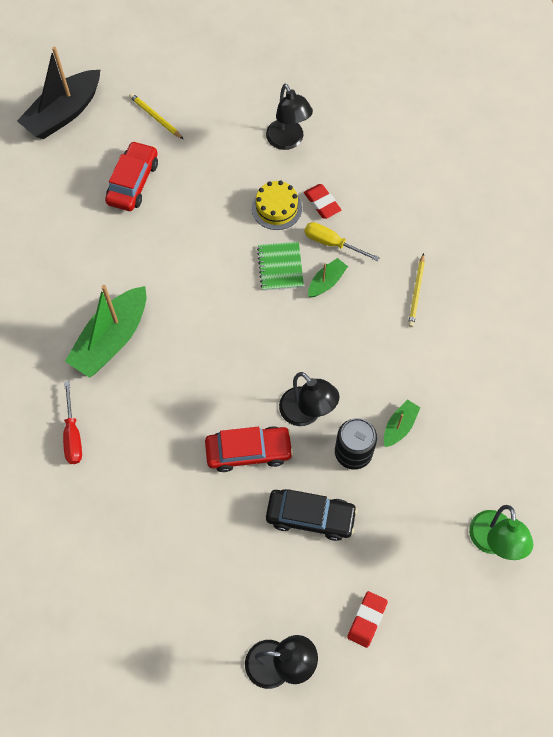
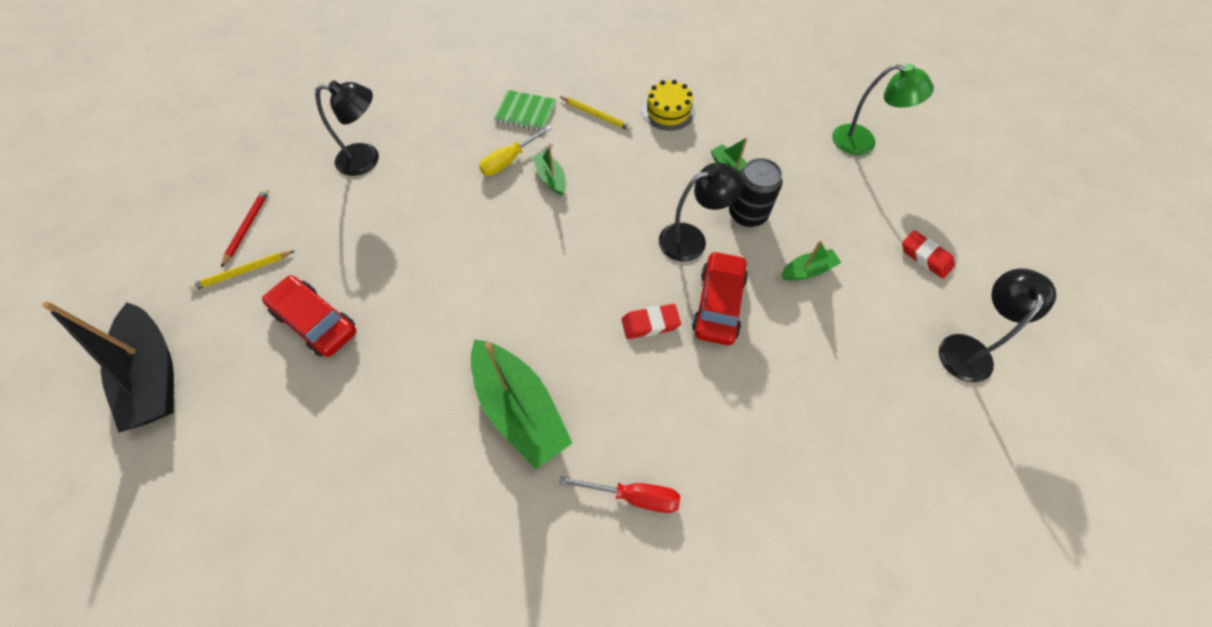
camera: 70 degrees left, 5 degrees down
yellow cake [252,180,302,230] -> yellow cake moved to [642,80,695,131]
green notebook [257,242,304,291] -> green notebook moved to [494,90,557,131]
black car [266,489,358,541] -> green boat [781,240,841,280]
red eraser [304,184,341,219] -> red eraser moved to [621,304,681,339]
none -> red pencil [221,188,269,268]

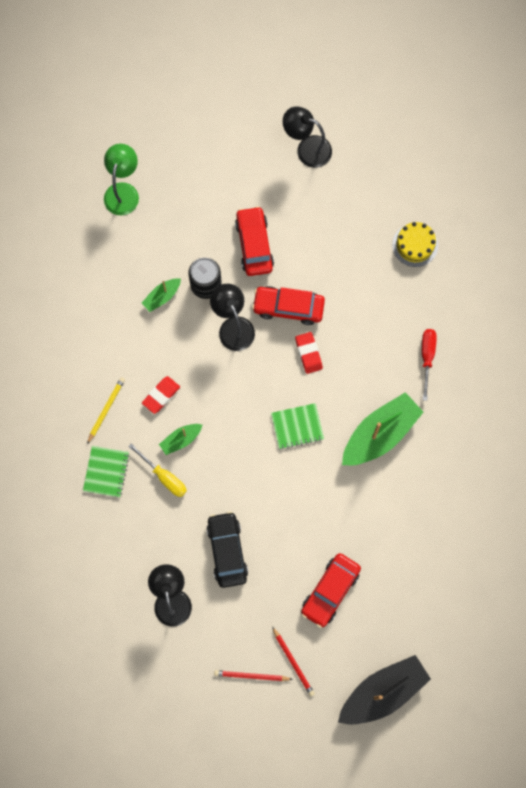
camera: 95 degrees left, 15 degrees up
yellow pencil [189,251,294,291] -> red pencil [272,627,315,697]
yellow cake [642,80,695,131] -> yellow cake moved to [392,222,438,267]
green boat [781,240,841,280] -> red car [235,206,274,276]
red eraser [902,230,955,279] -> red eraser moved to [142,376,180,414]
none -> black car [206,511,248,588]
none -> green notebook [271,403,324,450]

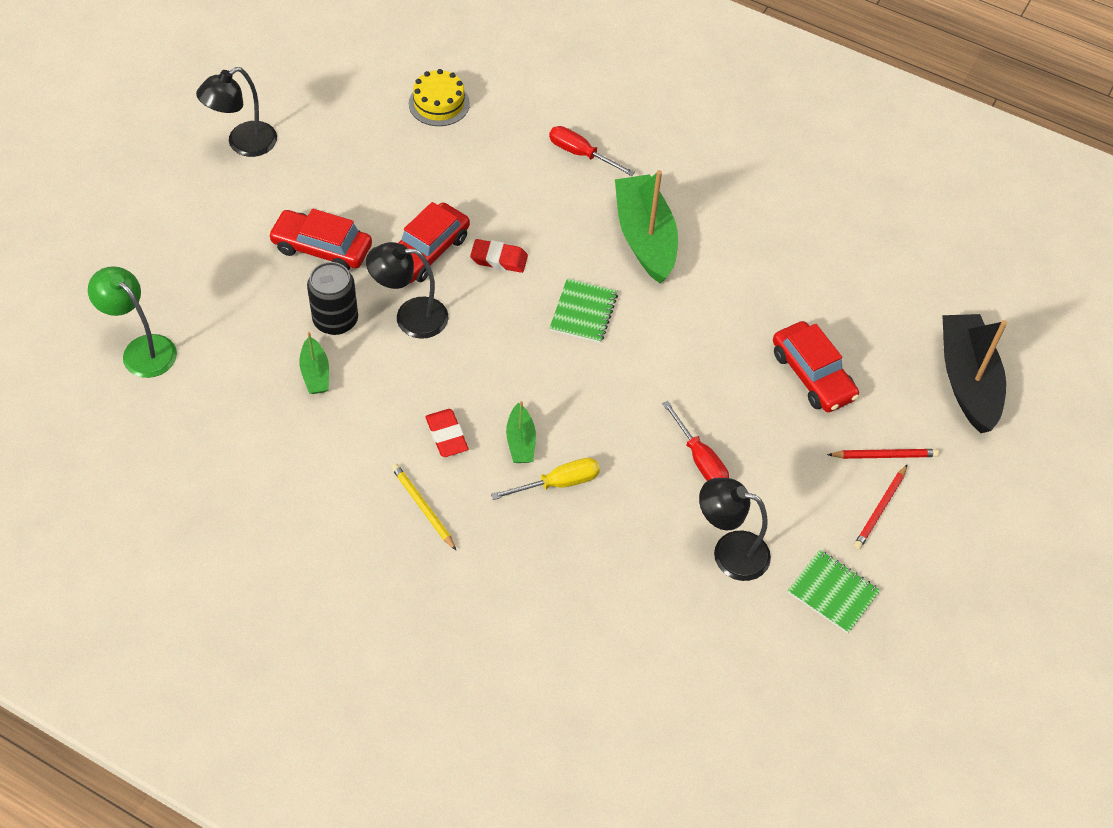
camera: 65 degrees left, 20 degrees down
green notebook [83,446,130,497] -> green notebook moved to [788,550,880,634]
black car [206,511,248,588] -> red screwdriver [662,401,729,481]

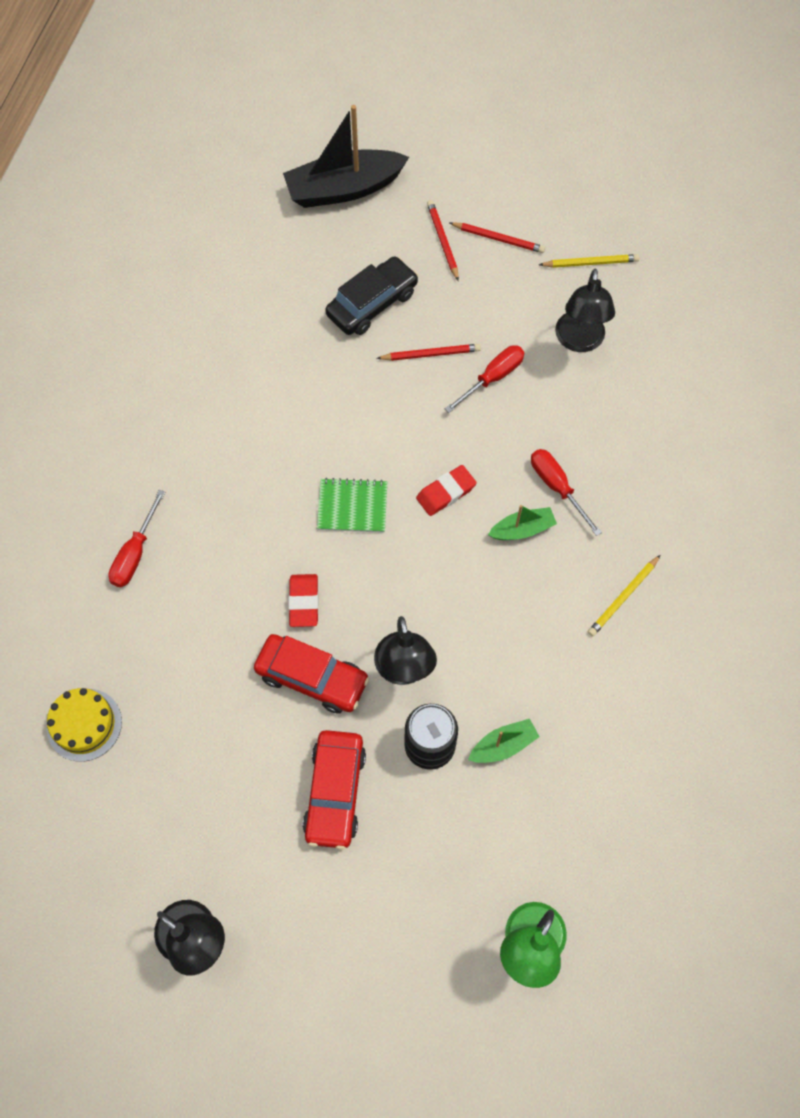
camera: 100 degrees left, 10 degrees up
red eraser [426,409,468,457] -> red eraser moved to [416,465,477,516]
yellow screwdriver [491,458,600,500] -> red screwdriver [531,449,602,536]
green boat [615,170,678,283] -> none
red car [773,321,859,412] -> black car [325,256,418,335]
green notebook [788,550,880,634] -> yellow pencil [539,254,639,268]
none -> red pencil [376,344,481,361]

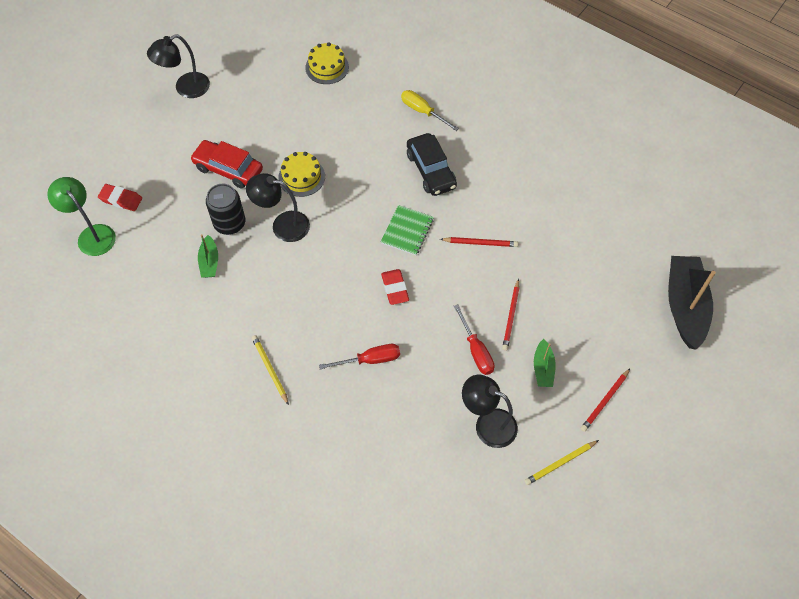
camera: 110 degrees right, 5 degrees down
red screwdriver [108,490,165,587] -> yellow screwdriver [401,90,459,131]
red car [254,634,370,714] -> yellow cake [278,152,325,197]
red eraser [289,574,319,627] -> red eraser moved to [98,184,142,211]
black car [325,256,418,335] -> black car moved to [407,133,457,196]
red pencil [427,200,459,281] -> red pencil moved to [440,237,518,247]
green boat [488,505,557,540] -> green boat moved to [534,339,556,387]
yellow pencil [539,254,639,268] -> yellow pencil turned 45 degrees clockwise [524,440,599,485]

